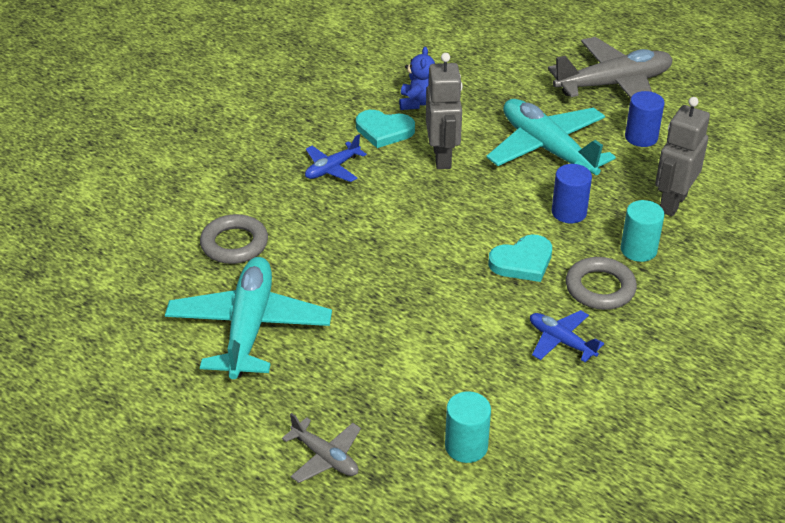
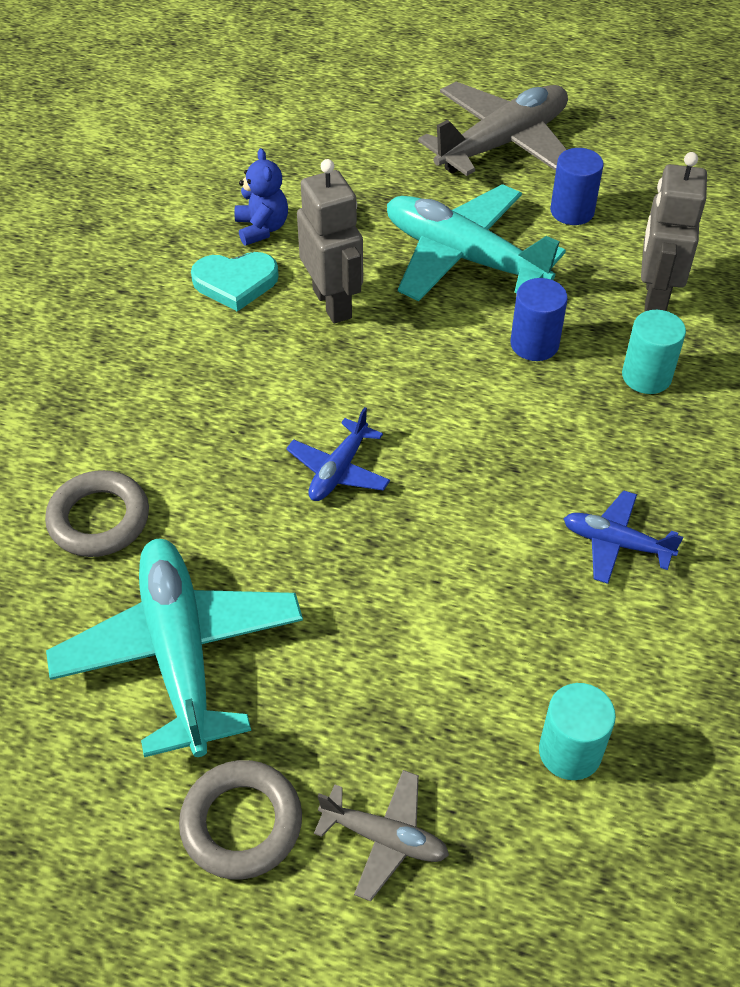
camera: 20 degrees left, 10 degrees up
blue plane [305,135,367,182] -> blue plane moved to [286,407,390,501]
turquoise heart [488,234,552,282] -> none
grey ring [566,257,637,310] -> grey ring moved to [179,760,302,879]

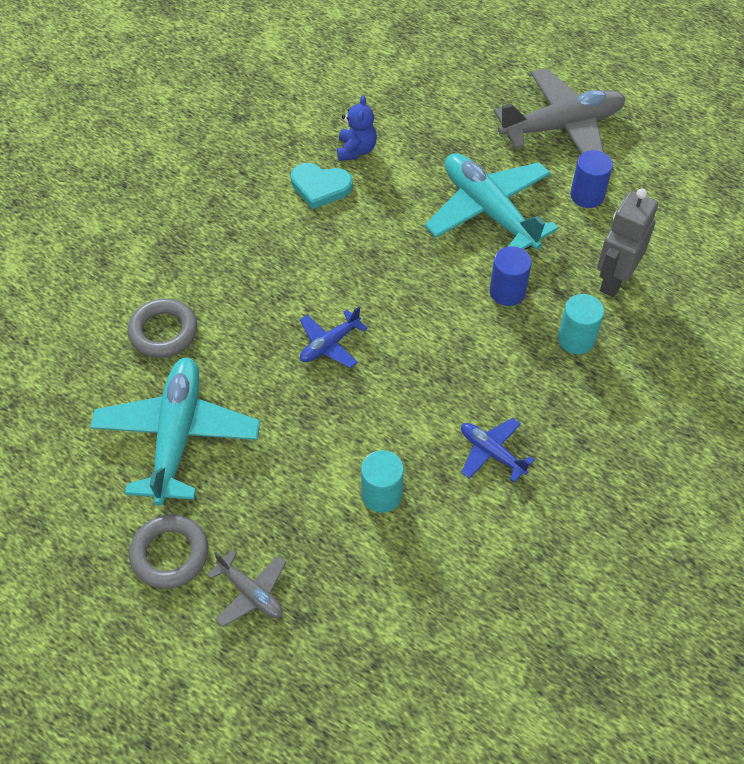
camera: 20 degrees right, 5 degrees up
grey robot [297,159,363,323] -> none
turquoise cylinder [539,683,616,780] -> turquoise cylinder moved to [361,450,404,513]

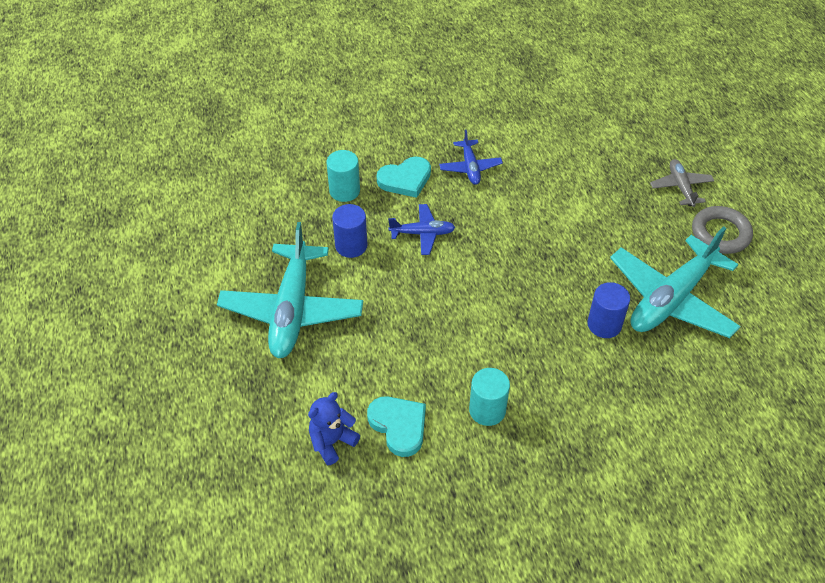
camera: 140 degrees left, 5 degrees down
grey ring [128,298,197,358] -> none
blue plane [300,307,368,368] -> blue plane moved to [388,204,456,255]
turquoise cylinder [361,450,404,513] -> turquoise cylinder moved to [469,368,510,426]
grey plane [494,68,626,154] -> none
blue cylinder [570,150,613,208] -> blue cylinder moved to [587,282,630,338]
grey robot [597,188,658,297] -> none
none -> turquoise heart [377,157,431,198]

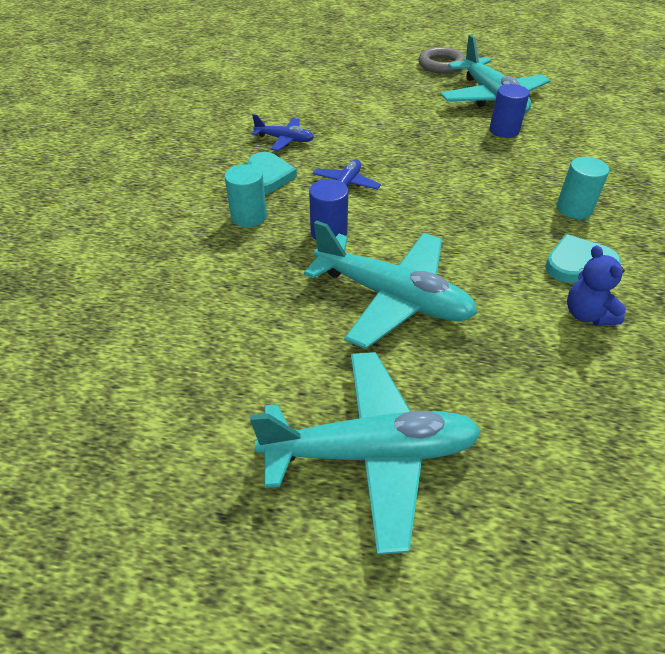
camera: 65 degrees left, 5 degrees down
grey plane [650,159,714,207] -> none
none -> turquoise plane [250,352,481,555]

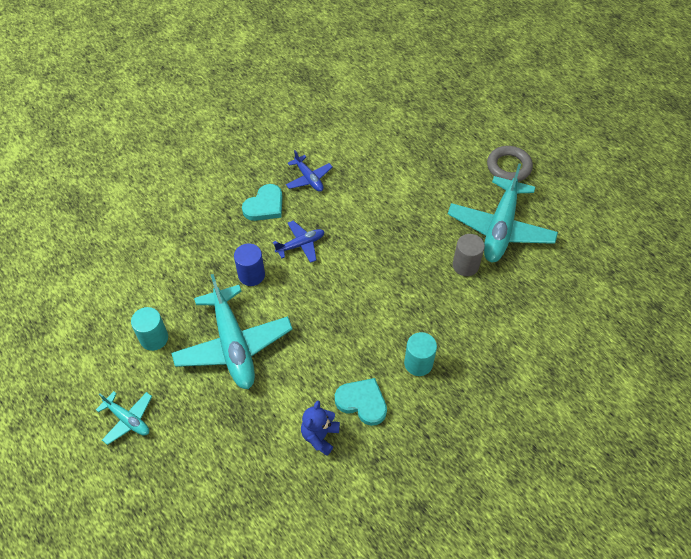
camera: 40 degrees right, 10 degrees up
turquoise cylinder [224,164,267,227] -> turquoise cylinder moved to [131,307,168,351]
turquoise plane [250,352,481,555] -> turquoise plane [96,391,152,445], size x0.49
blue cylinder [489,84,530,138] -> grey cylinder [453,234,485,276]

